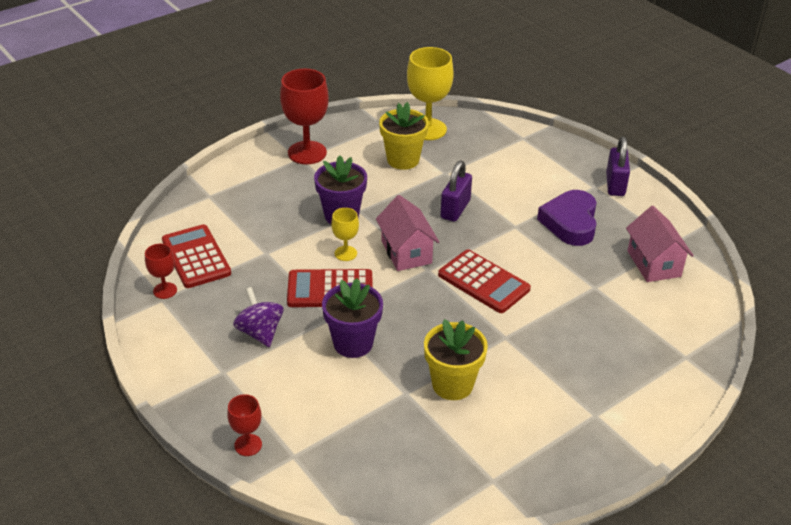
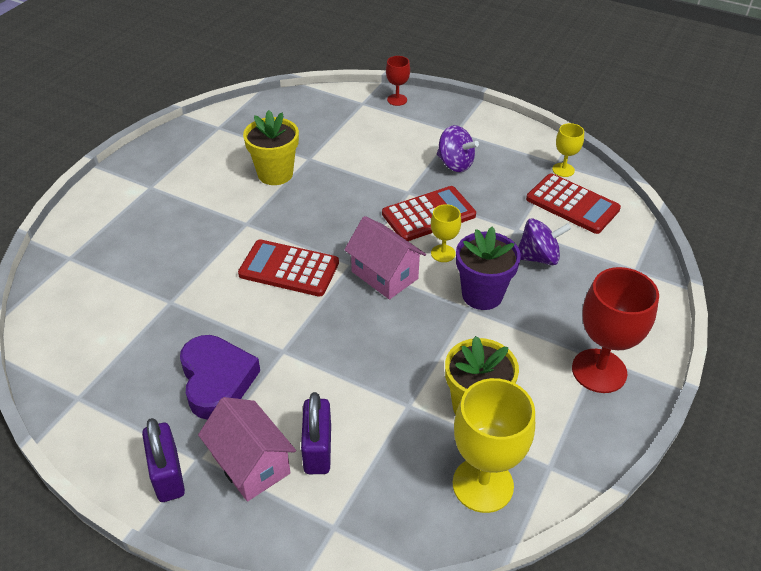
camera: 155 degrees right, 5 degrees up
red goblet [145,244,177,299] -> yellow goblet [552,123,584,177]
purple flower pot [322,278,383,358] -> none
purple padlock [440,161,472,222] -> purple padlock moved to [301,392,331,474]
pink house [626,206,694,282] -> pink house moved to [198,397,296,502]
none -> purple spinning top [518,218,571,265]

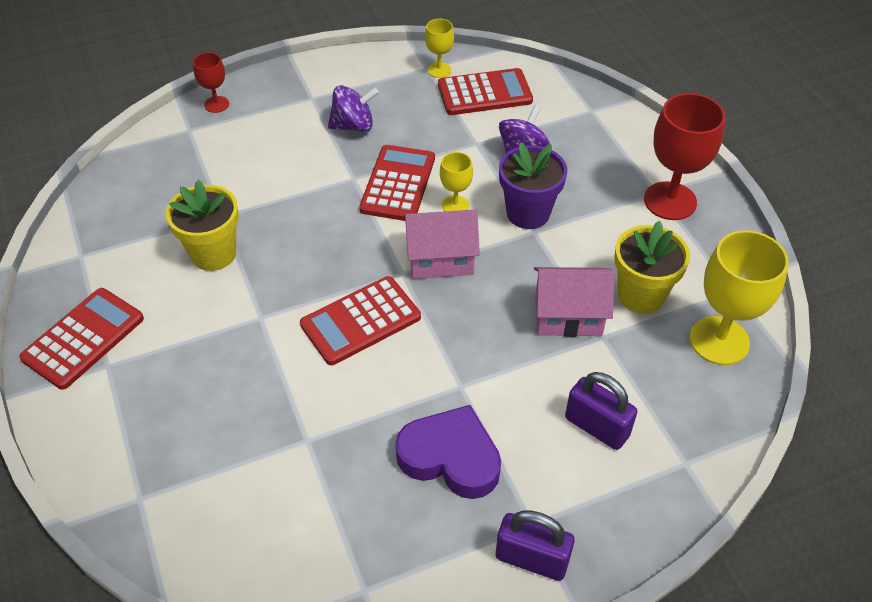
camera: 50 degrees left, 5 degrees up
pink house [198,397,296,502] -> pink house moved to [534,267,615,337]
none -> red calculator [19,288,144,390]

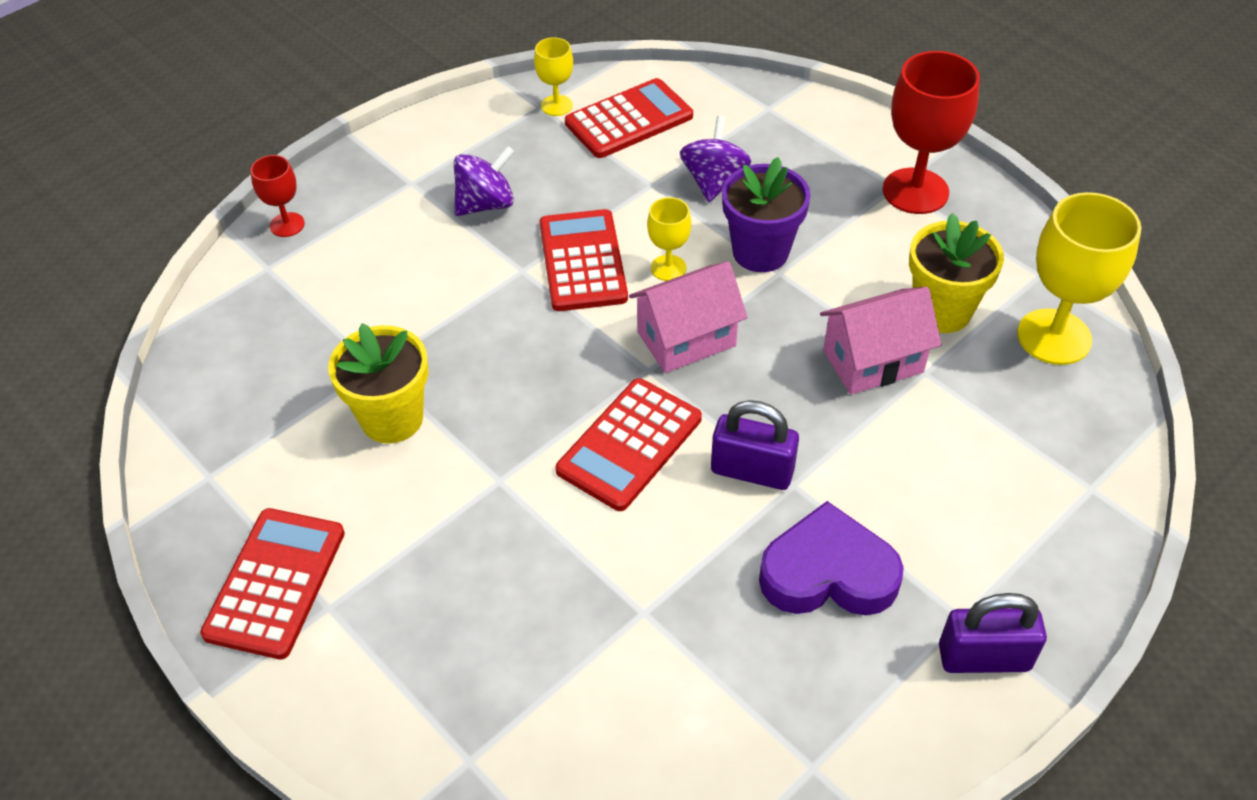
camera: 20 degrees left, 0 degrees up
purple padlock [565,372,638,450] -> purple padlock moved to [711,400,799,490]

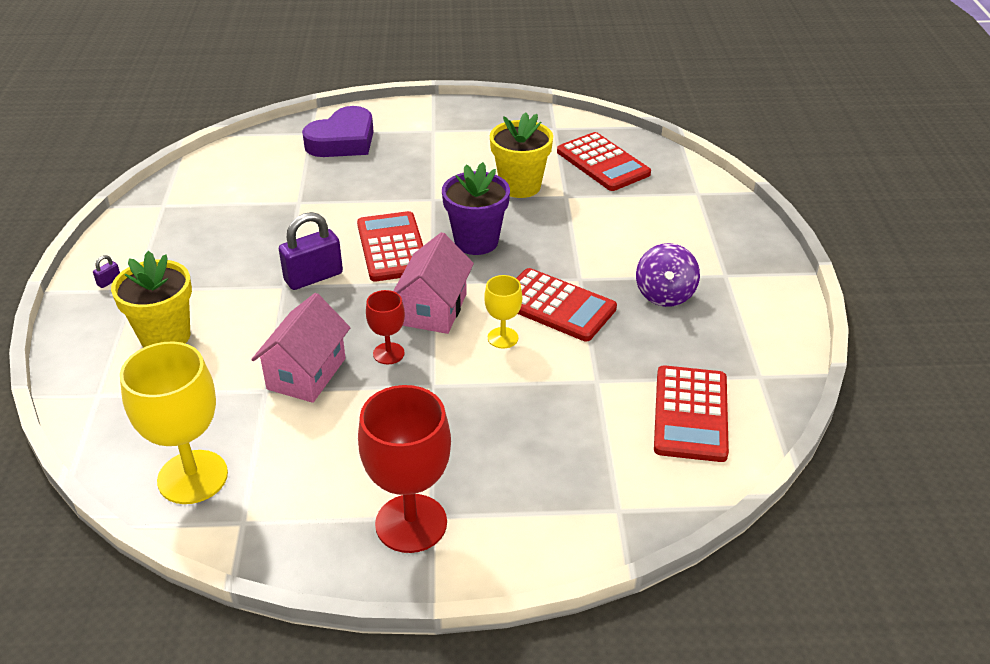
camera: 130 degrees right, 10 degrees down
red calculator [200,508,345,660] -> red calculator moved to [557,132,651,191]
red goblet [250,155,305,237] -> red goblet moved to [366,290,405,364]
yellow goblet [534,37,573,116] -> none
purple spinning top [680,116,751,202] -> none
purple flower pot [722,157,811,272] -> purple flower pot moved to [442,162,510,255]
purple heart [759,501,904,615] -> purple heart moved to [302,106,374,157]
yellow flower pot [909,213,1004,333] -> yellow flower pot moved to [111,251,192,347]
purple padlock [939,593,1047,673] -> purple padlock [93,255,120,288], size x0.41

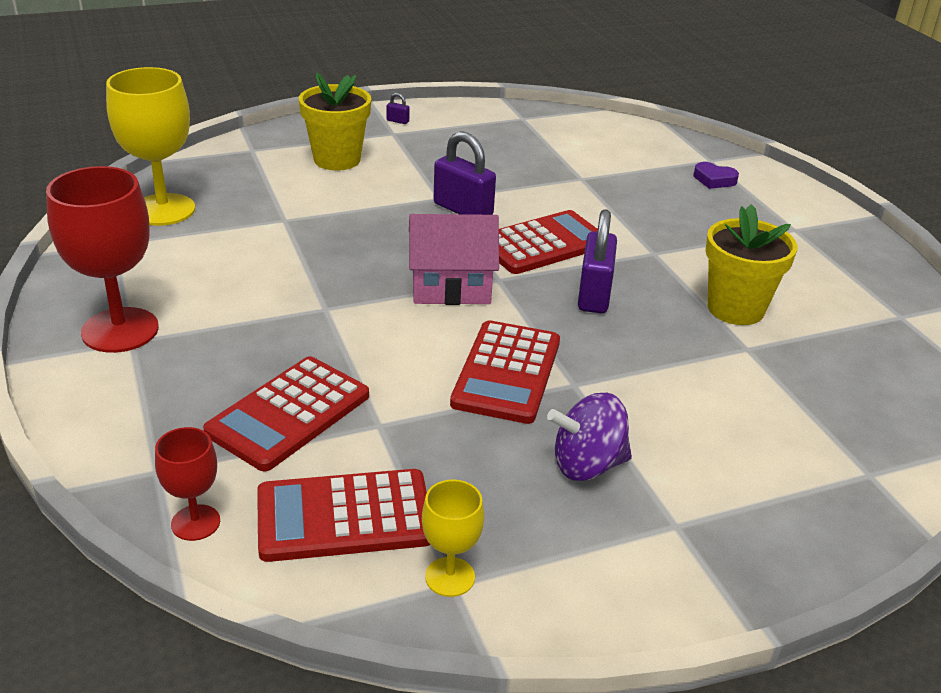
camera: 70 degrees right, 5 degrees down
pink house [251,293,350,403] -> none
purple heart [302,106,374,157] -> purple heart [694,162,739,189], size x0.47
red goblet [366,290,405,364] -> red goblet moved to [155,427,220,541]
purple flower pot [442,162,510,255] -> purple padlock [578,209,617,313]
yellow goblet [484,275,522,348] -> yellow goblet moved to [422,479,484,597]
red calculator [557,132,651,191] -> red calculator moved to [203,356,369,471]

